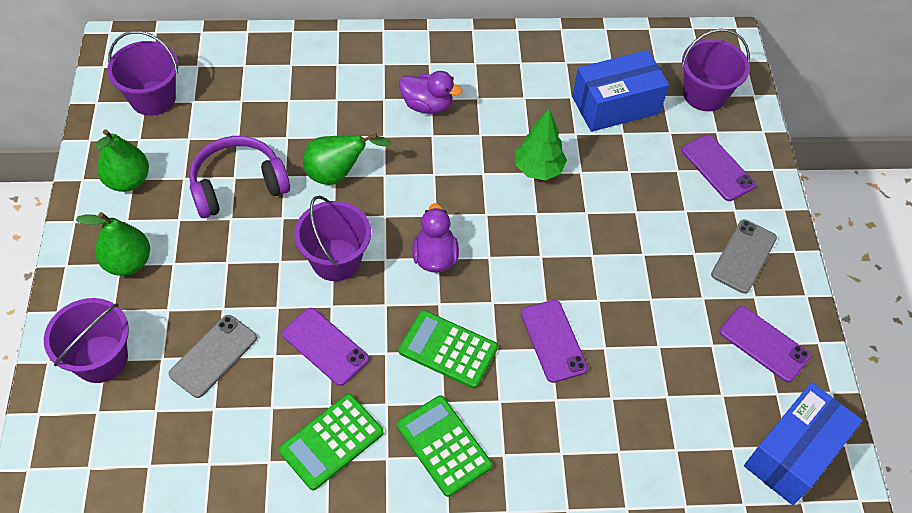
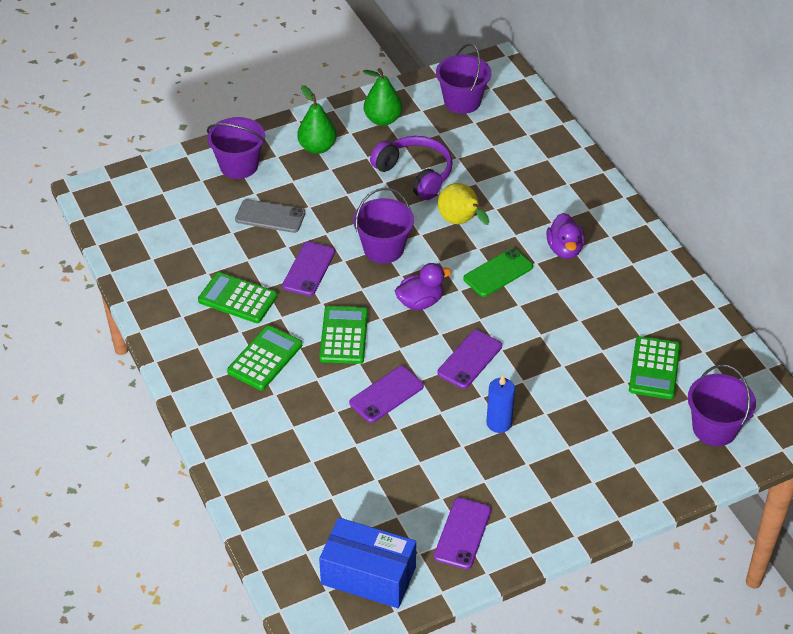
camera: 70 degrees right, 10 degrees down
green pear [303,134,392,185] -> yellow pear [438,183,489,225]
green tree [516,108,567,180] -> none
blue box [572,50,669,132] -> green calculator [629,336,680,399]
purple phone [682,134,756,201] -> purple phone moved to [437,330,502,389]
grey phone [711,220,777,293] -> none
none -> green phone [463,248,533,297]
none -> blue candle [486,375,515,433]

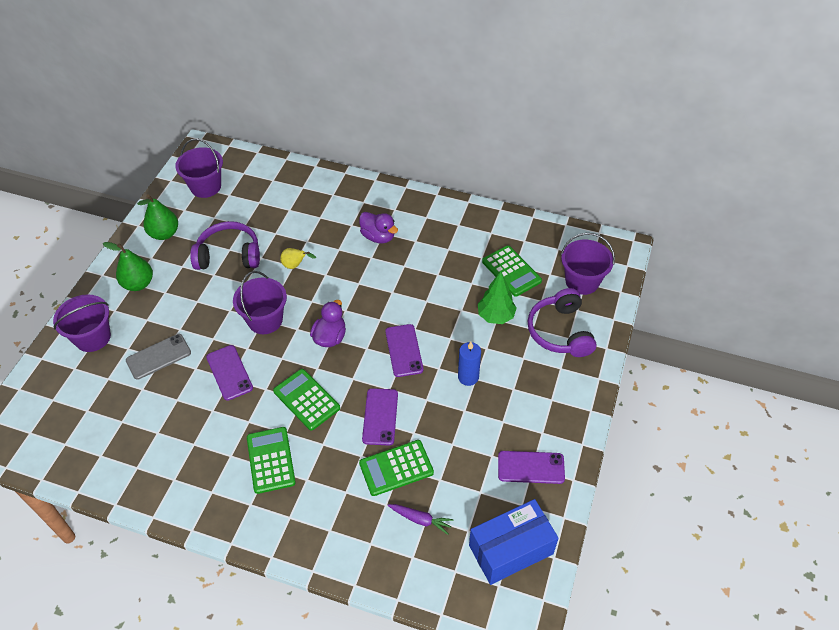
camera: 45 degrees left, 5 degrees up
green calculator [198,272,278,323] -> green calculator moved to [359,440,434,496]
purple phone [434,498,491,569] -> purple phone turned 60 degrees counterclockwise [498,451,565,484]
yellow pear [438,183,489,225] -> yellow pear [280,248,316,269], size x0.61
green phone [463,248,533,297] -> none
none -> purple carrot [388,504,454,535]
none -> green tree [478,271,517,324]
none -> purple headphones [528,288,597,357]

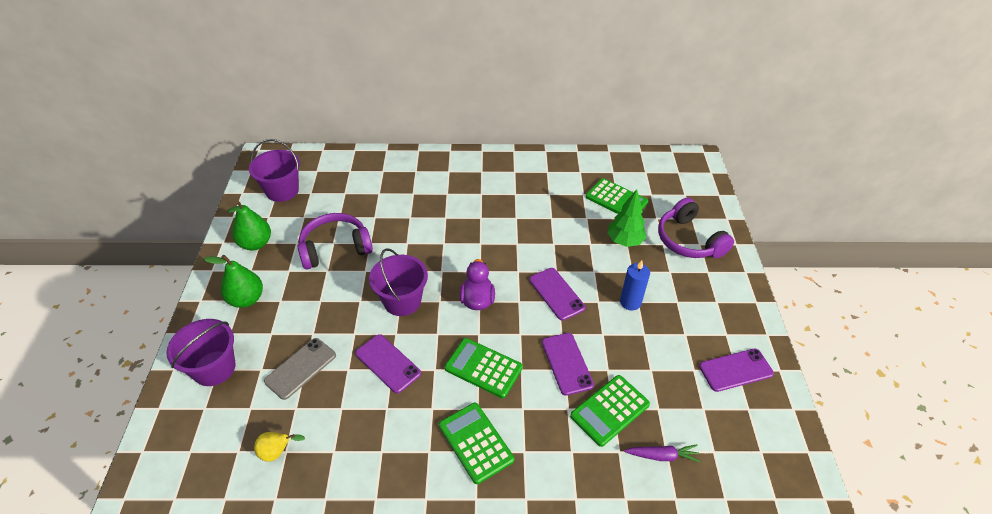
camera: 20 degrees left, 5 degrees down
yellow pear [280,248,316,269] -> yellow pear moved to [254,432,305,462]
purple duck [359,212,398,244] -> none
blue box [469,499,558,585] -> none
purple bucket [561,233,615,295] -> none

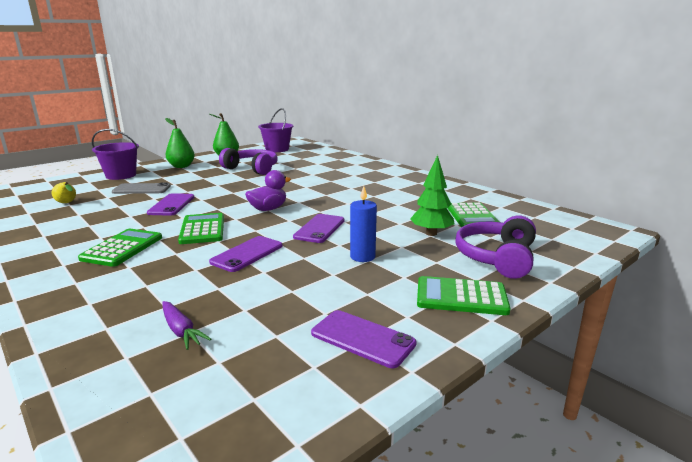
camera: 50 degrees right, 25 degrees down
purple bucket [369,248,428,316] -> none
green calculator [570,375,650,447] -> green calculator moved to [417,276,511,315]

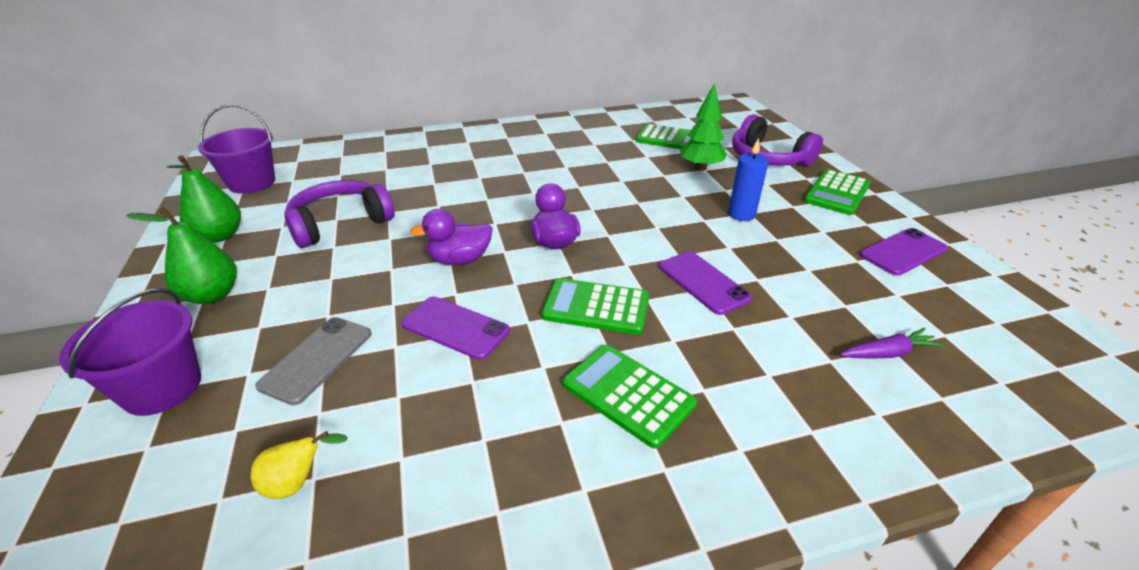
camera: 65 degrees left, 15 degrees up
purple phone [293,214,345,243] -> none
none -> purple duck [410,209,492,265]

